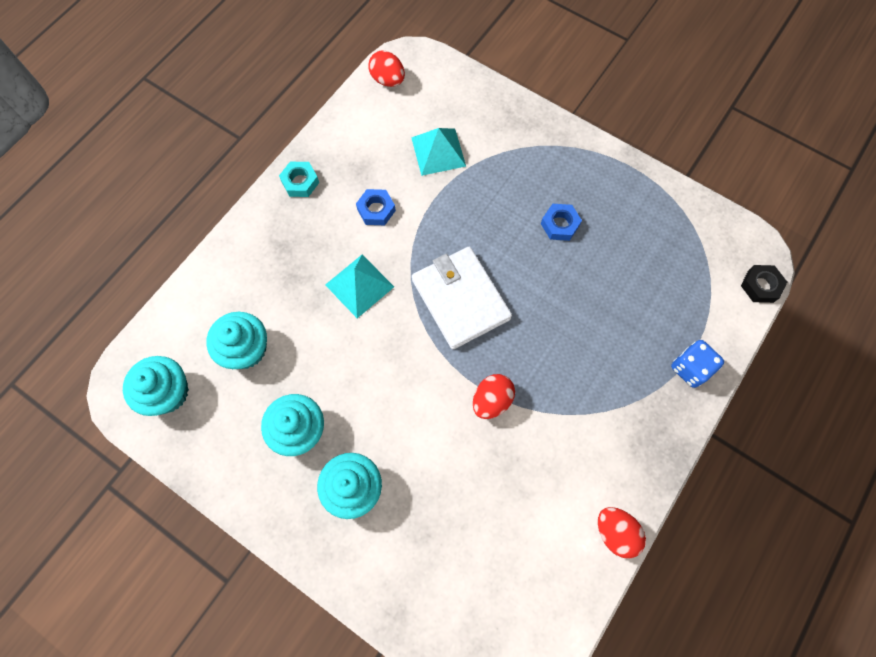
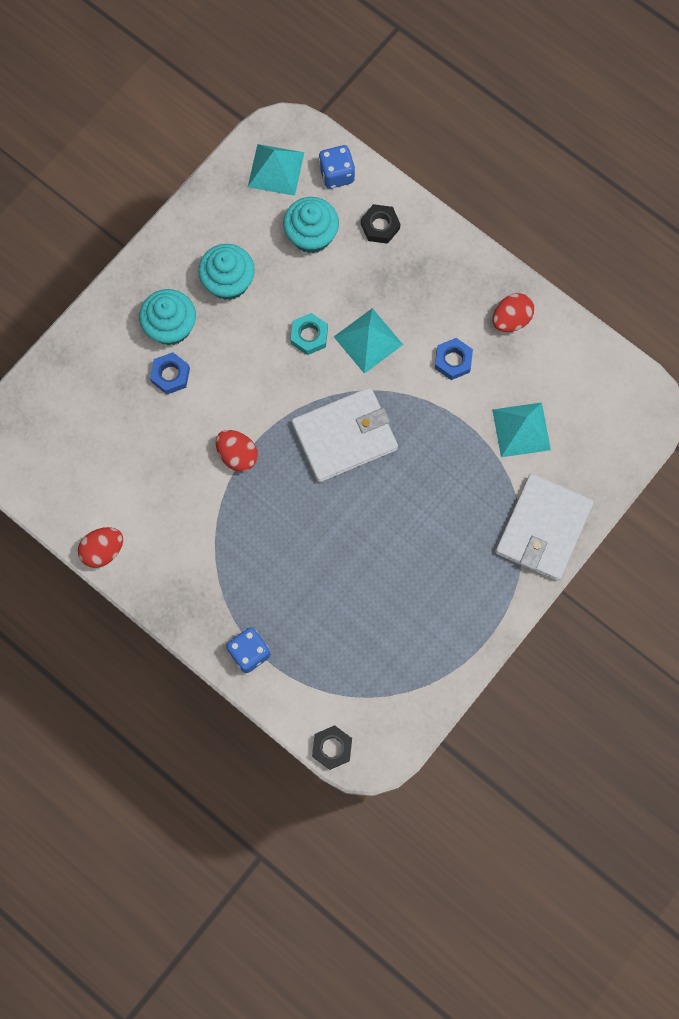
camera: 95 degrees right, 5 degrees up
turquoise cupcake [123,356,189,416] -> turquoise pyramid [248,144,305,196]
turquoise nut [279,162,319,197] -> turquoise nut moved to [291,313,328,355]
red egg [368,51,405,87] -> red egg moved to [493,293,534,332]
blue nut [541,204,582,241] -> blue nut moved to [150,352,190,394]
none -> blue dice [319,145,355,189]
none -> black nut [361,204,400,244]
none -> white wallet [495,473,594,581]

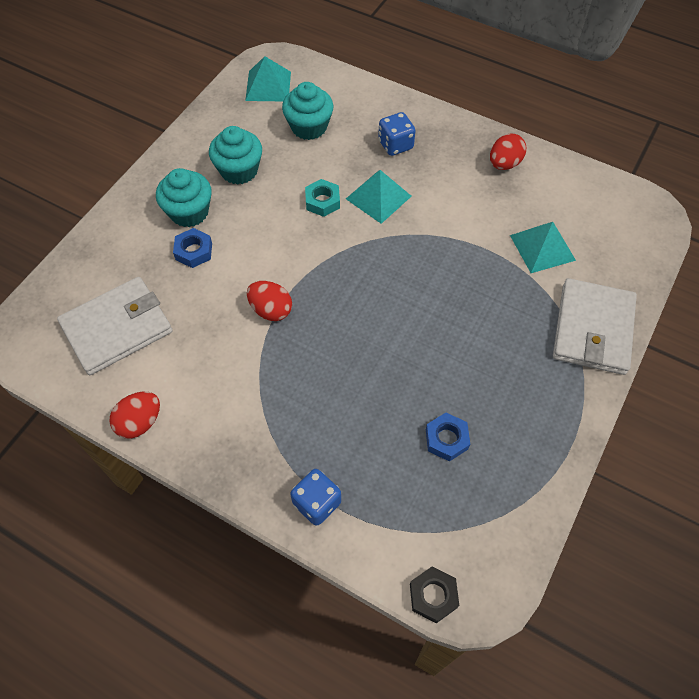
camera: 10 degrees left, 15 degrees down
white wallet [292,387,398,482] -> white wallet moved to [57,277,173,375]
blue dice [319,145,355,189] -> blue dice moved to [378,112,415,156]
black nut [361,204,400,244] -> none
blue nut [435,338,473,380] -> blue nut moved to [426,413,470,462]

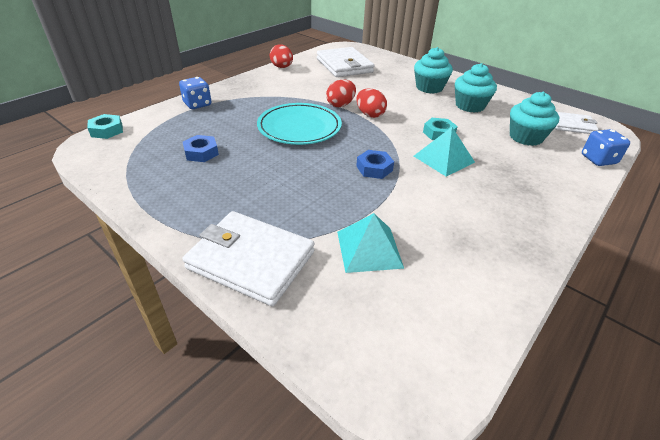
camera: 100 degrees right, 20 degrees down
blue nut [173,228,212,268] -> blue nut moved to [356,150,394,179]
turquoise pyramid [245,56,291,101] -> white wallet [555,112,598,134]
blue dice [378,112,415,156] -> blue dice moved to [582,129,630,166]
black nut [410,567,459,623] -> turquoise nut [87,114,123,139]
red egg [490,134,526,170] -> red egg moved to [356,88,387,118]
none -> turquoise plate [257,103,342,145]

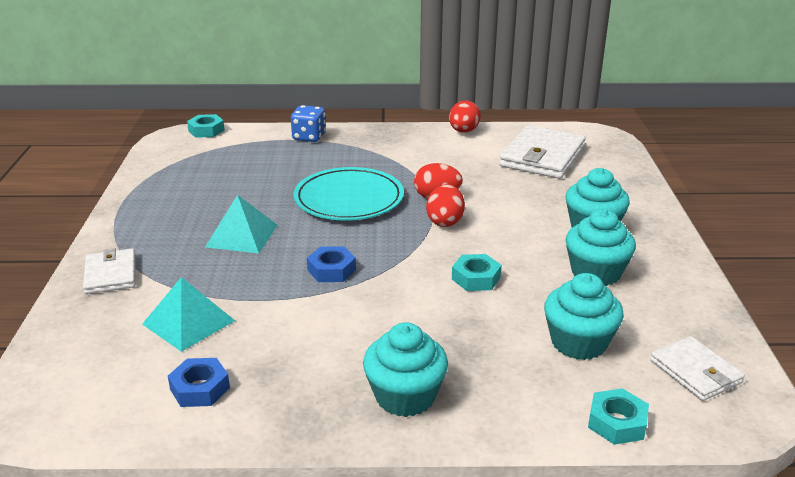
camera: 50 degrees right, 10 degrees down
blue nut [183,135,219,162] -> blue nut moved to [168,358,230,407]
white wallet [183,211,315,306] -> white wallet [83,248,135,294], size x0.58
turquoise pyramid [414,127,475,176] -> turquoise pyramid moved to [205,195,277,254]
blue dice [582,129,630,166] -> turquoise nut [588,388,649,445]
none -> turquoise cupcake [363,322,448,417]

